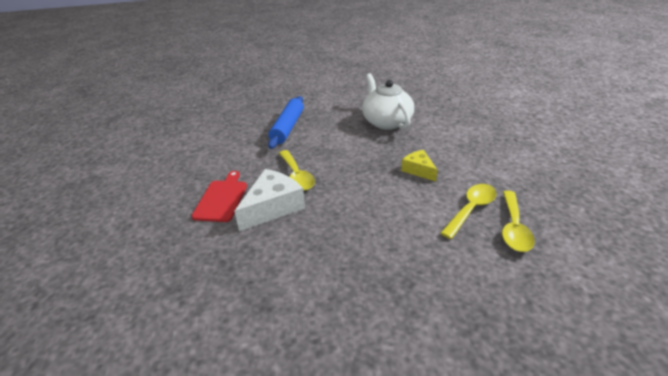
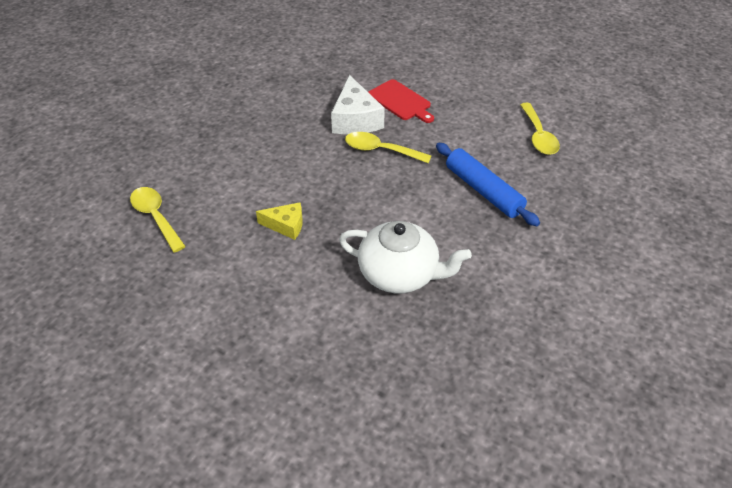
camera: 130 degrees right, 10 degrees up
yellow spoon [440,184,497,239] -> yellow spoon moved to [520,103,560,155]

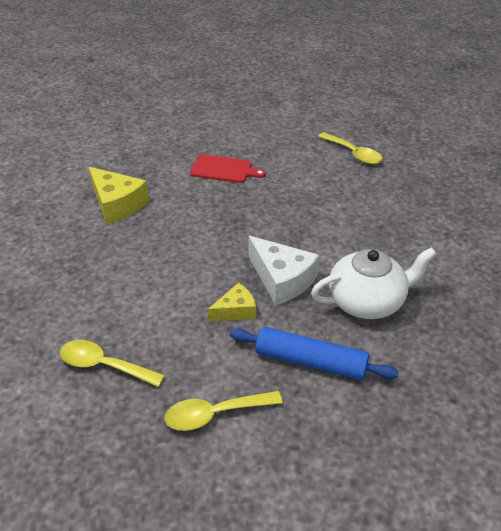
camera: 35 degrees left, 5 degrees down
white cheese [331,75,385,134] -> white cheese moved to [249,236,319,305]
yellow spoon [345,132,431,163] -> yellow spoon moved to [165,391,283,431]
blue rolling pin [436,143,540,226] -> blue rolling pin moved to [230,327,399,380]
none -> yellow cheese [89,167,149,224]

